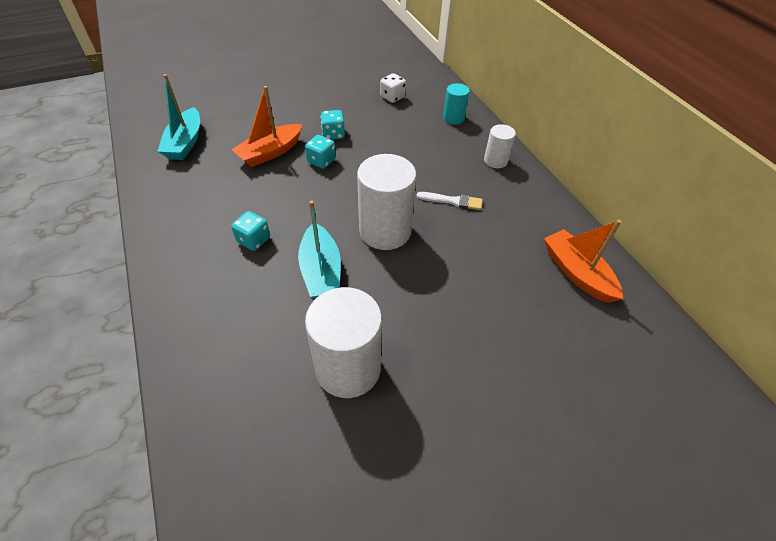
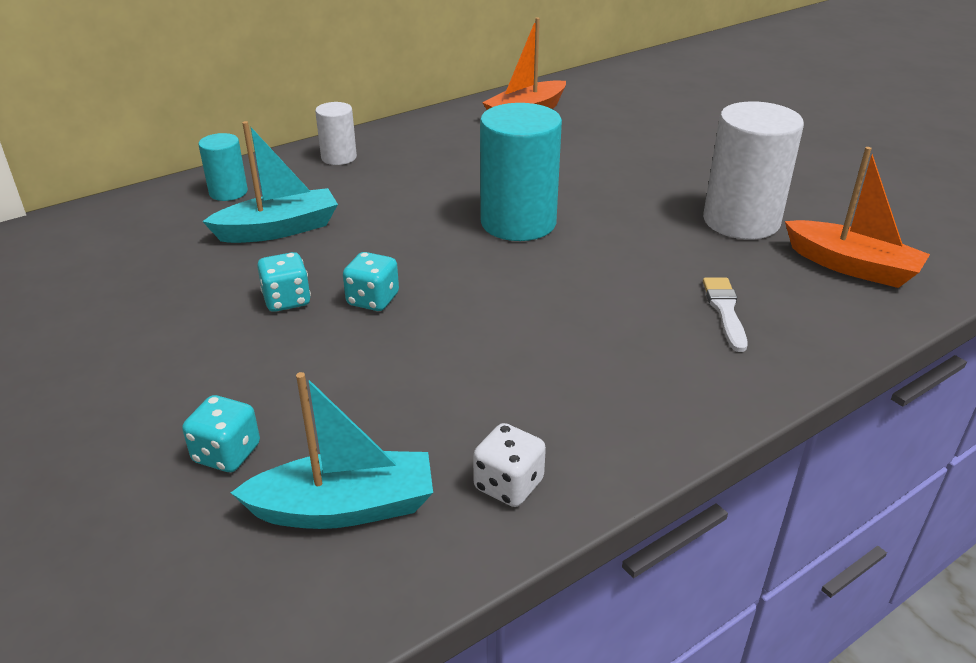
camera: 100 degrees left, 15 degrees down
orange boat [231,86,302,167] -> orange boat moved to [785,147,930,288]
turquoise dice [231,211,270,251] -> turquoise dice moved to [182,395,260,472]
turquoise boat [298,201,341,299] -> turquoise boat moved to [202,121,338,243]
white cylinder [357,154,417,250] -> turquoise cylinder [480,103,562,241]
white dice [380,73,406,103] -> white dice moved to [473,423,546,507]
white brush [416,192,482,210] -> white brush moved to [703,278,748,352]

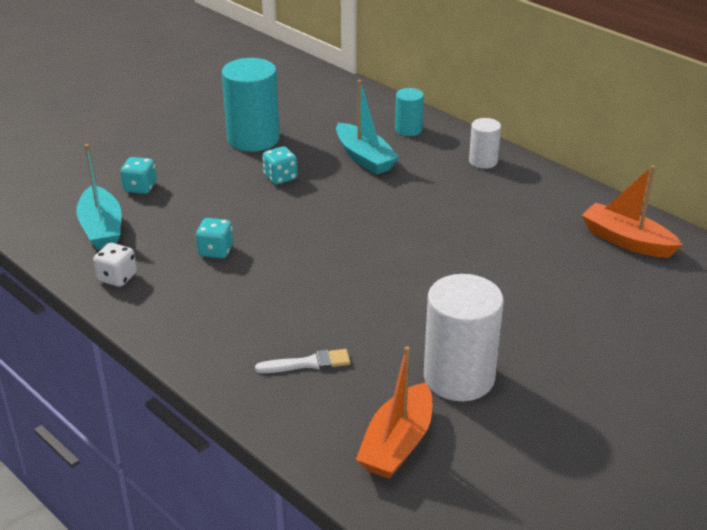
camera: 80 degrees right, 0 degrees up
turquoise dice [343,252,399,311] -> turquoise dice moved to [196,218,233,258]
turquoise cylinder [480,103,562,241] -> turquoise cylinder moved to [222,58,280,152]

